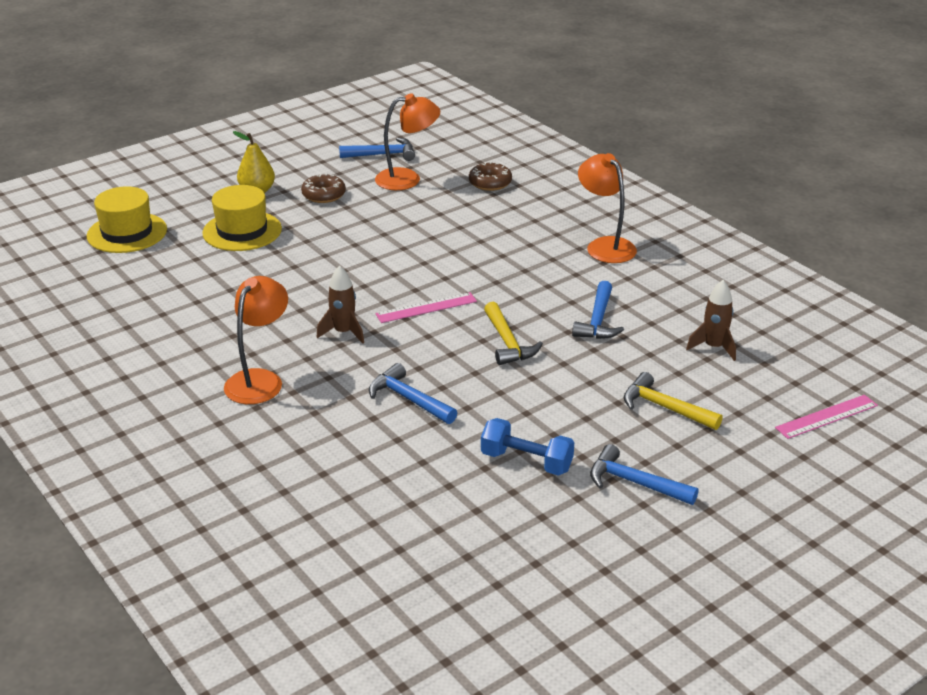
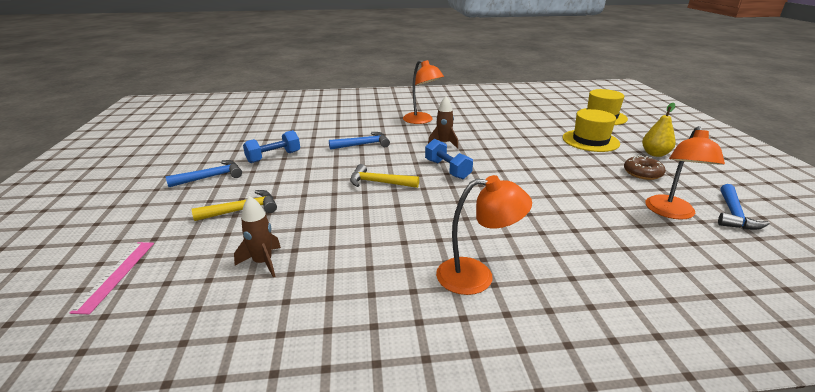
camera: 120 degrees right, 5 degrees down
pink ruler [375,292,477,323] -> blue dumbbell [425,139,473,179]
brown donut [469,162,512,191] -> none
blue hammer [572,281,624,339] -> none

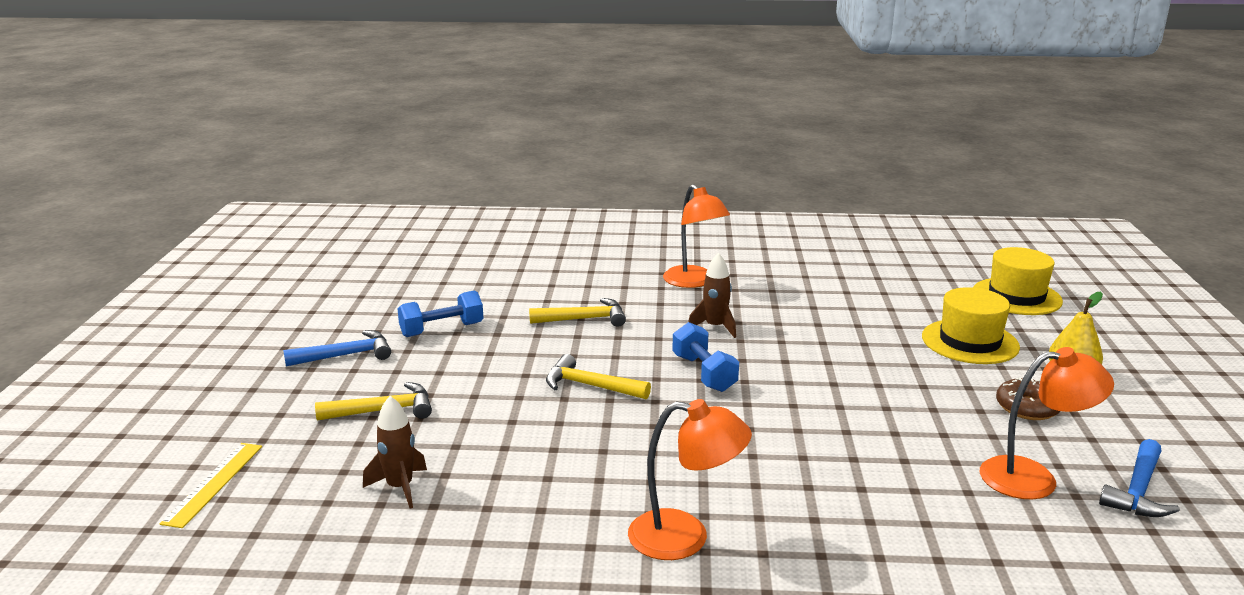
camera: 10 degrees right, 5 degrees down
pink ruler [70,242,154,314] -> yellow ruler [160,443,262,528]
blue hammer [329,132,390,150] -> yellow hammer [529,298,626,327]
orange lamp [645,126,725,220] -> orange lamp turned 120 degrees counterclockwise [980,347,1114,499]

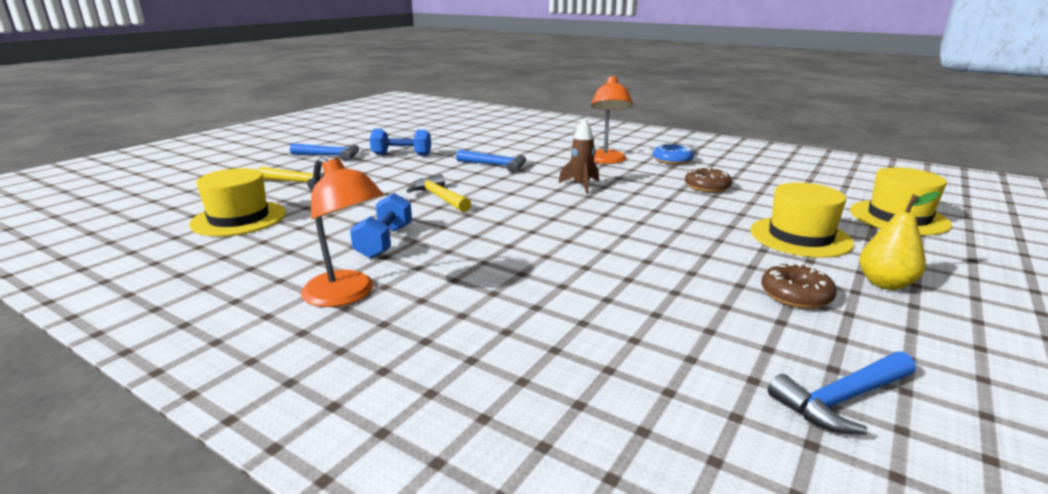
camera: 30 degrees right, 0 degrees up
yellow ruler [160,443,262,528] -> none
brown rocket [363,396,427,509] -> yellow hat [189,168,286,236]
yellow hammer [529,298,626,327] -> blue hammer [456,150,526,173]
blue dumbbell [672,322,739,392] -> blue dumbbell moved to [350,193,412,259]
orange lamp [980,347,1114,499] -> none
none -> blue donut [653,143,694,165]
none -> brown donut [685,167,732,193]

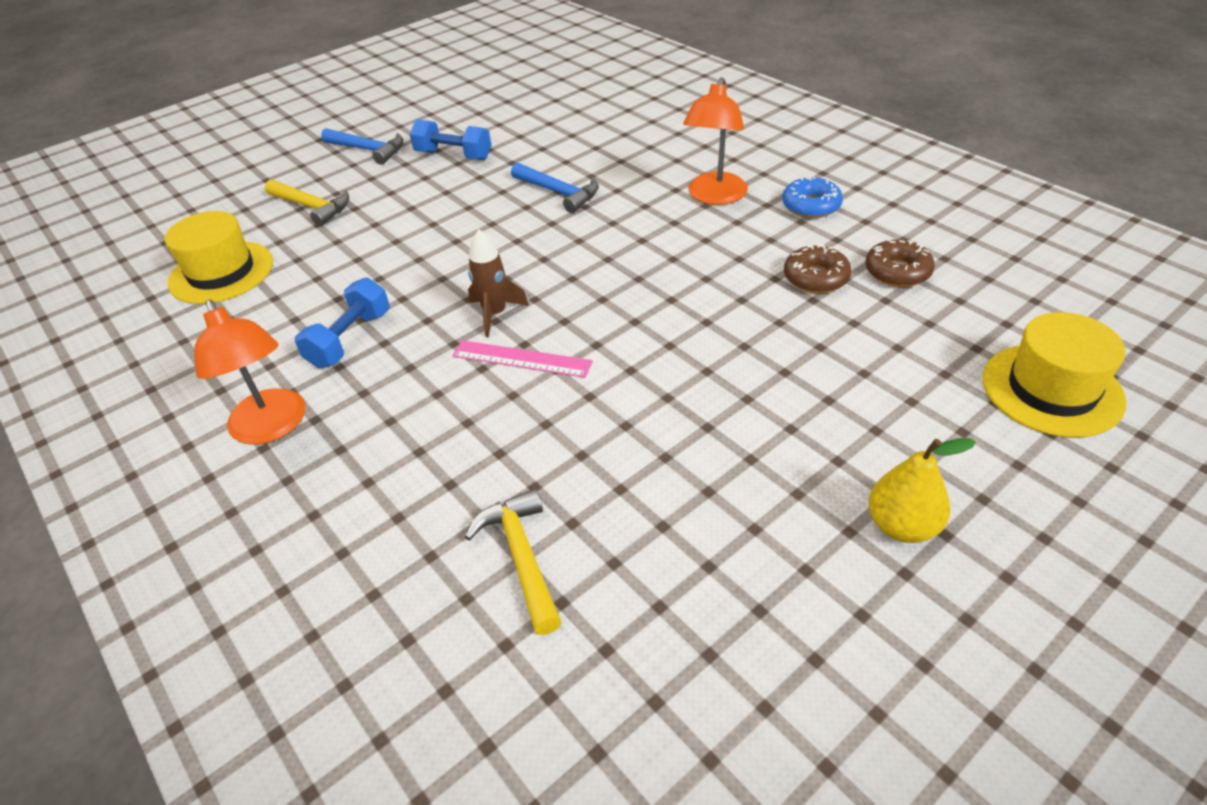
camera: 20 degrees right, 20 degrees up
yellow hammer [407,174,471,212] -> yellow hammer moved to [465,489,561,635]
brown rocket [559,118,599,194] -> brown rocket moved to [468,229,529,337]
yellow hat [750,183,854,258] -> none
brown donut [761,263,837,309] -> brown donut moved to [865,239,935,287]
blue hammer [768,351,916,435] -> none
none -> pink ruler [453,340,593,378]

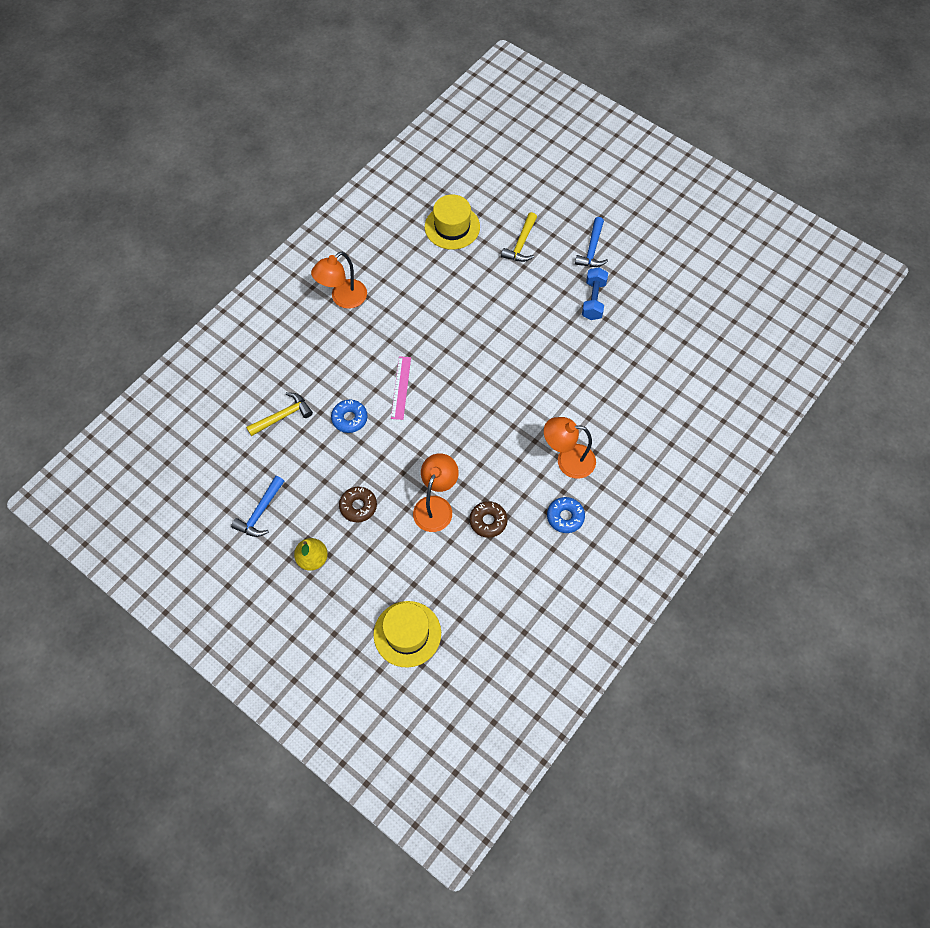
camera: 75 degrees right, 20 degrees up
blue dumbbell [295,277,390,369] -> none
brown rocket [468,229,529,337] -> none
blue hammer [511,163,599,213] -> blue hammer moved to [231,476,284,537]
brown donut [865,239,935,287] -> brown donut moved to [339,487,377,522]
none -> blue donut [331,400,367,433]
none -> orange lamp [413,453,459,532]

